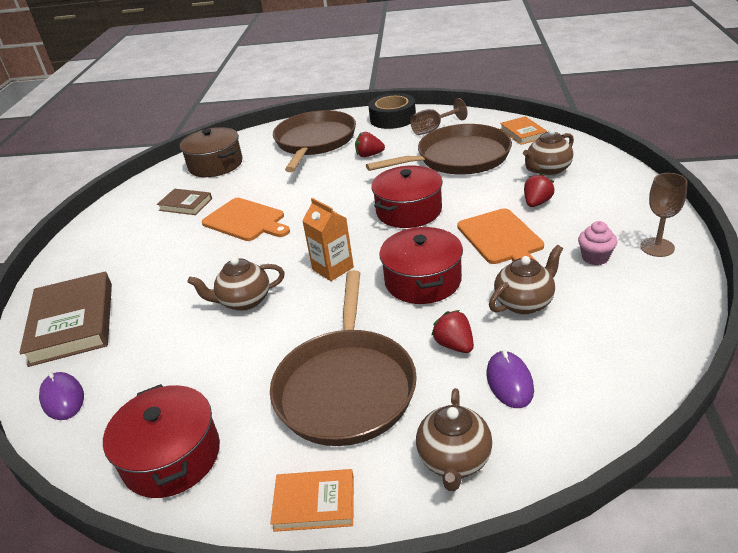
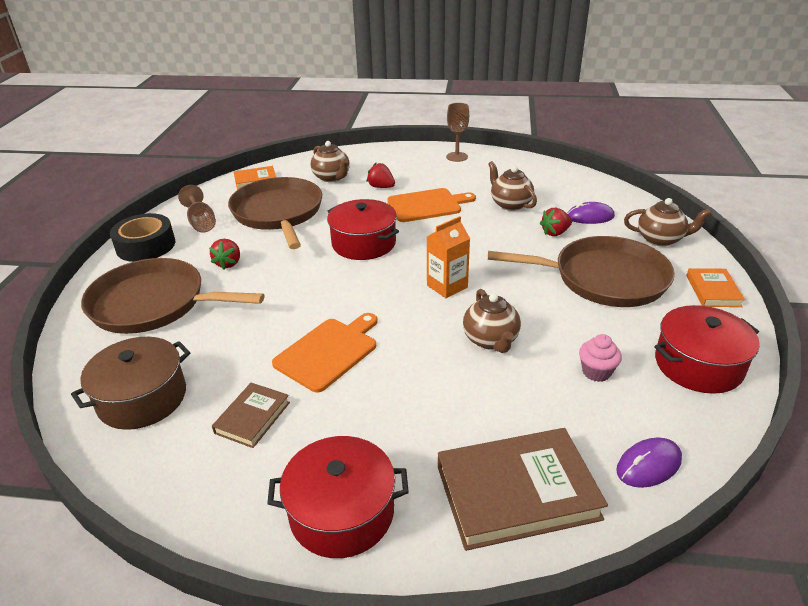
camera: 90 degrees left, 0 degrees up
red pot [379,227,463,304] -> red pot moved to [267,436,409,558]
pink cupcake [578,221,617,265] -> pink cupcake moved to [579,334,622,382]

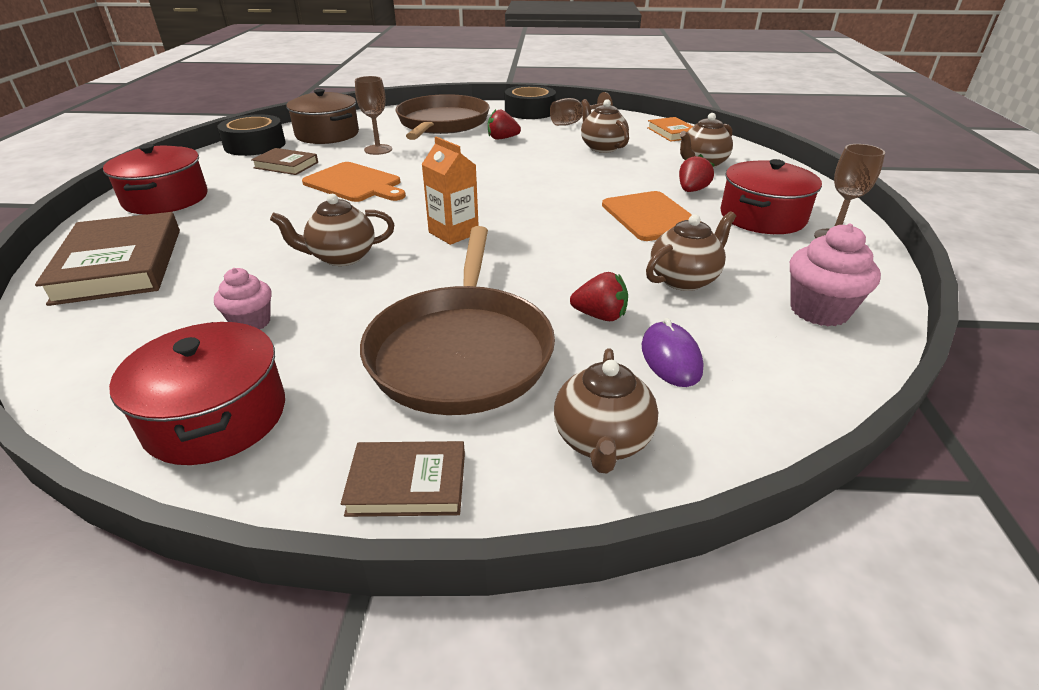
camera: 85 degrees right, 0 degrees up
brown pan [228,177,322,249] -> brown teapot [581,99,629,153]
red pot [327,199,399,260] -> red pot moved to [720,159,822,234]
red strawberry [540,208,572,236] -> red strawberry turned 135 degrees clockwise [570,272,628,321]
purple mouse [616,438,682,488] -> none
orange book [686,268,745,307] -> brown book [341,441,465,517]
none -> black tape [217,114,286,156]
none -> brown goblet [355,76,392,155]
none -> pink cupcake [790,224,881,327]

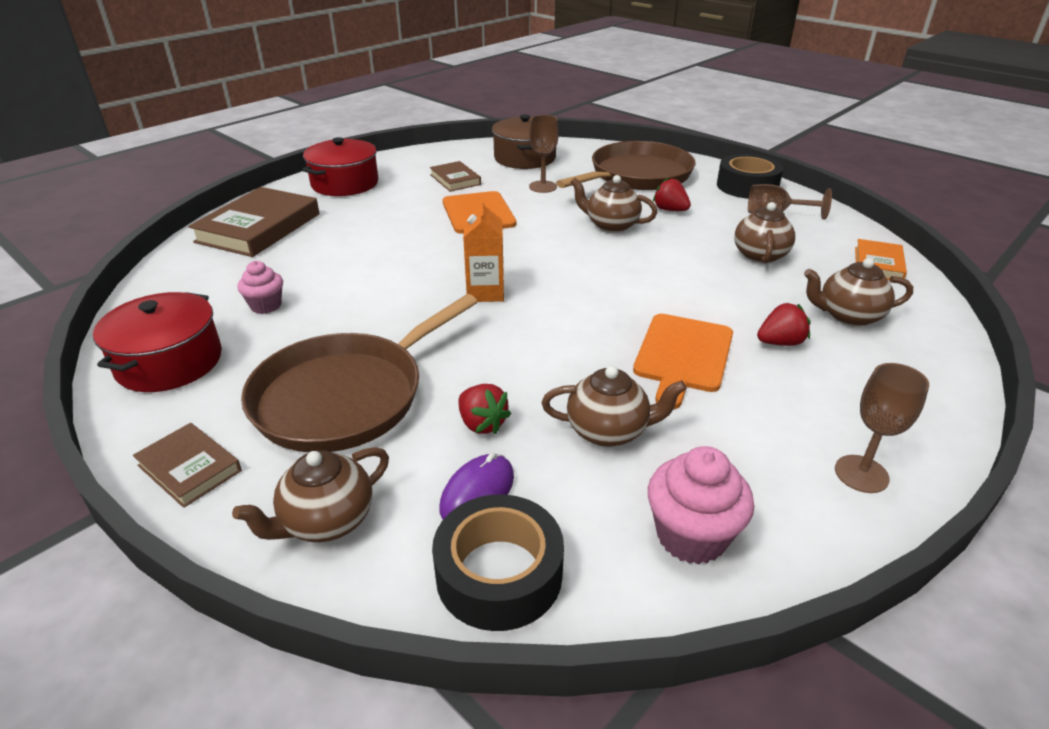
camera: 40 degrees right, 0 degrees up
black tape [217,114,286,156] -> black tape moved to [432,494,564,631]
brown teapot [270,194,394,266] -> brown teapot moved to [571,175,658,233]
red pot [720,159,822,234] -> none

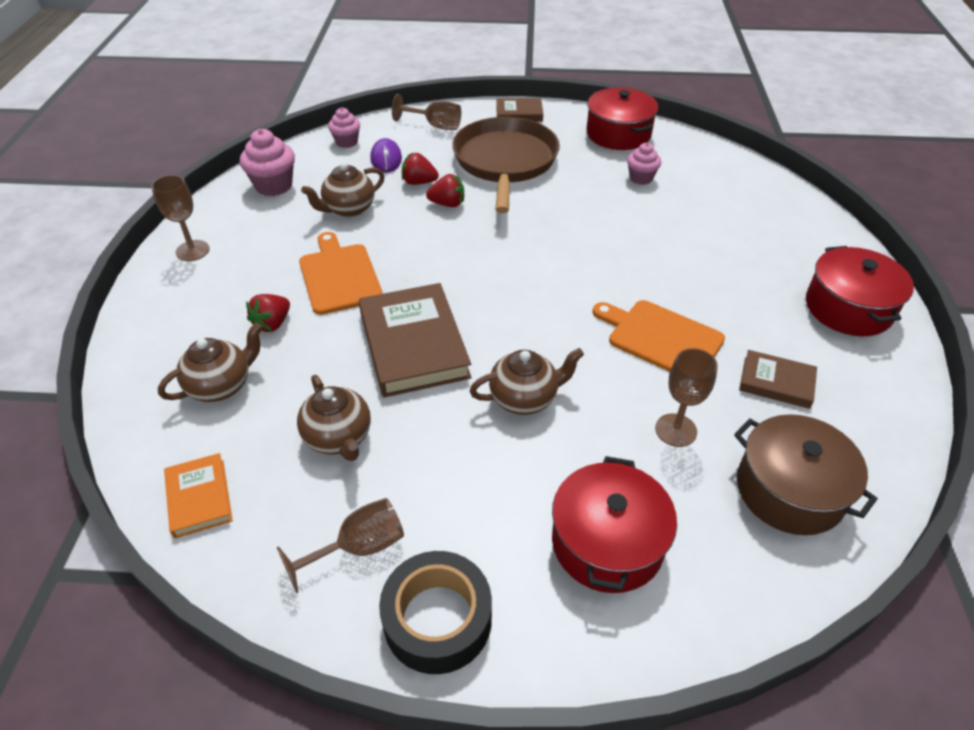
camera: 140 degrees right, 10 degrees up
brown book [188,187,319,257] -> brown book moved to [359,283,472,398]
brown teapot [232,447,389,542] -> brown goblet [392,94,461,130]
black tape [432,494,564,631] -> pink cupcake [328,107,360,148]
orange carton [463,199,504,302] -> none
brown pan [556,141,696,190] -> red pot [552,456,677,593]
red strawberry [653,177,691,211] -> red strawberry moved to [426,174,464,207]

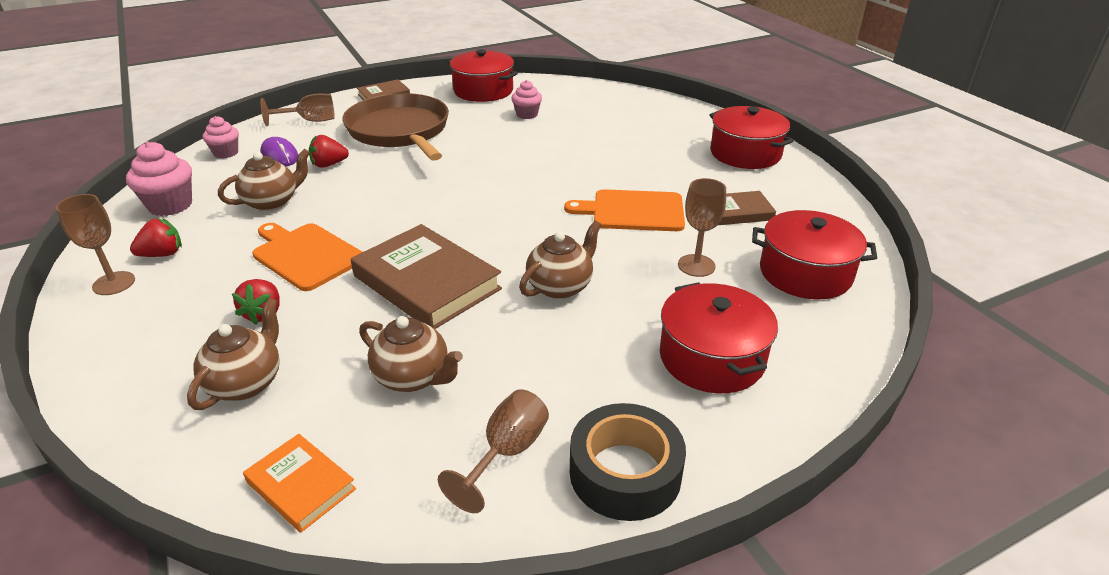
camera: 30 degrees left, 10 degrees down
brown teapot [301,162,384,217] -> brown teapot turned 150 degrees counterclockwise [218,149,310,211]
red strawberry [426,174,464,207] -> red strawberry moved to [130,218,182,257]
brown pot [734,414,877,535] -> red pot [752,210,877,299]

